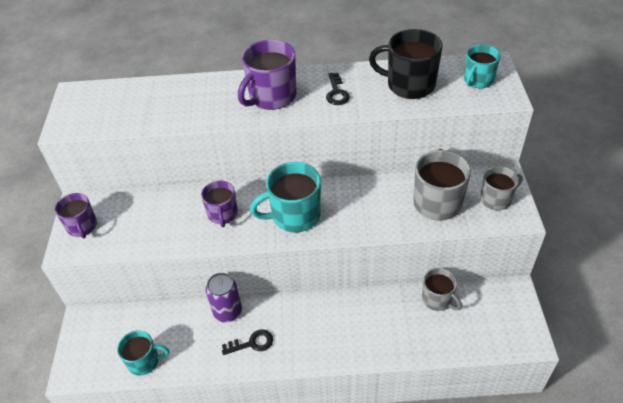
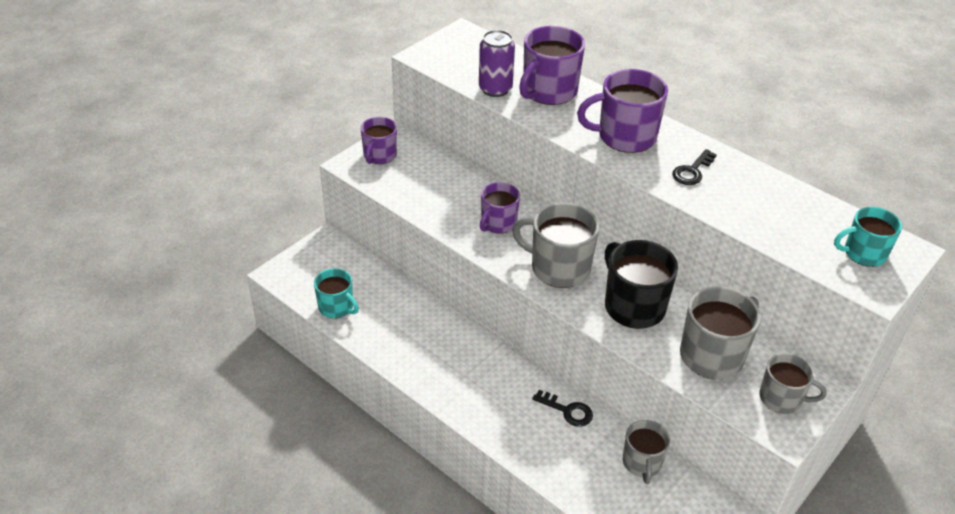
camera: 40 degrees right, 5 degrees down
purple can [206,273,242,322] -> purple can moved to [479,30,515,97]
black key [222,330,273,355] -> black key moved to [532,390,593,427]
turquoise mug [250,162,321,232] -> grey mug [512,203,599,288]
black mug [369,29,443,99] -> black mug moved to [605,240,678,329]
none -> purple mug [519,26,585,105]

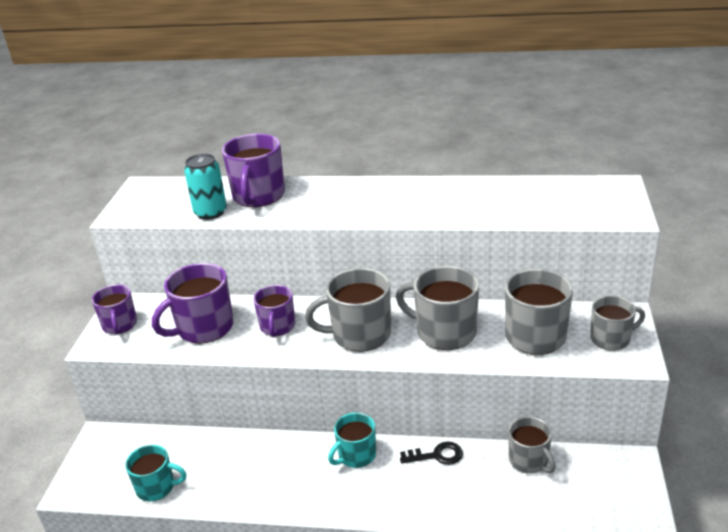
camera: 30 degrees left, 10 degrees down
purple can [479,30,515,97] -> turquoise can [184,154,227,220]
purple mug [577,69,668,153] -> purple mug moved to [152,263,233,344]
black mug [605,240,678,329] -> grey mug [396,266,479,350]
black key [672,149,717,185] -> none
turquoise mug [834,207,902,267] -> turquoise mug moved to [328,413,376,468]

